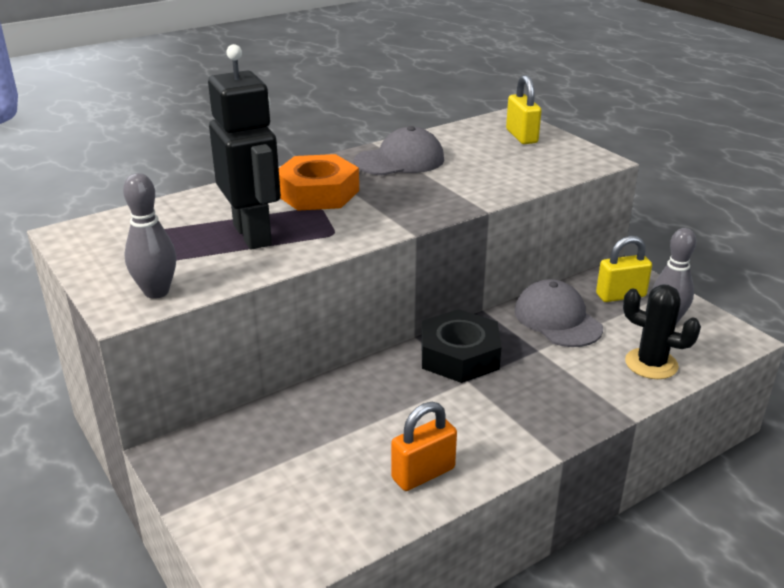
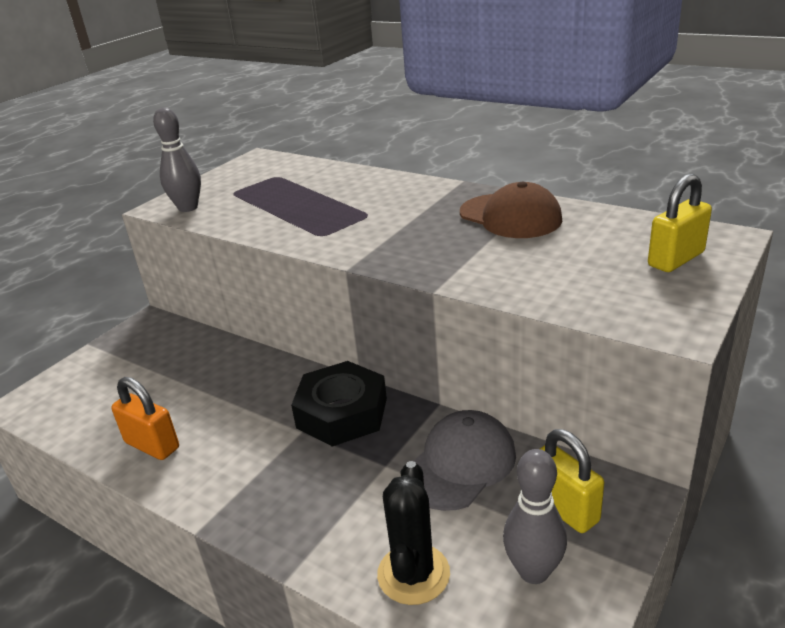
camera: 70 degrees right, 0 degrees up
black robot [208,44,281,249] -> none
orange nut [279,154,359,211] -> none
grey cap [354,126,444,175] -> brown cap [460,182,562,238]

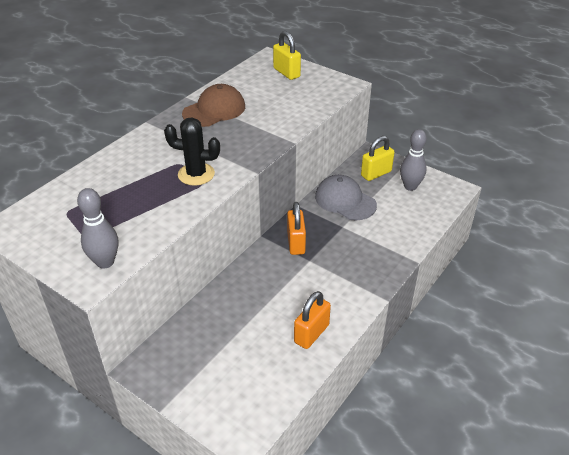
camera: 90 degrees left, 10 degrees up
black nut [291,361,387,447] -> orange padlock [287,202,306,255]
black cactus [377,461,450,605] -> black cactus moved to [164,118,220,186]

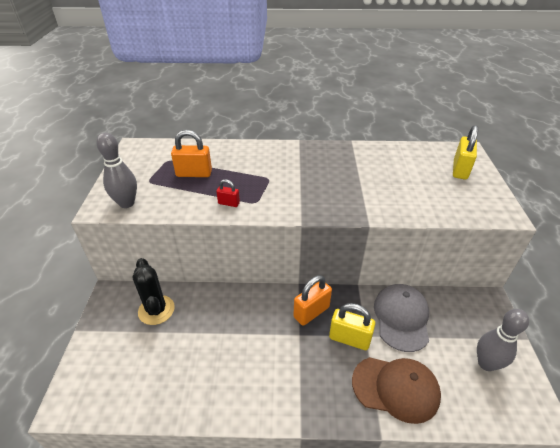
camera: 55 degrees right, 0 degrees up
black cactus [164,118,220,186] -> black cactus moved to [132,258,175,325]
brown cap [182,84,245,127] -> brown cap moved to [352,357,441,424]
orange padlock [294,291,331,349] -> orange padlock moved to [171,130,212,177]
yellow padlock [361,136,394,181] -> yellow padlock moved to [329,303,375,350]
none -> red padlock [216,179,240,207]

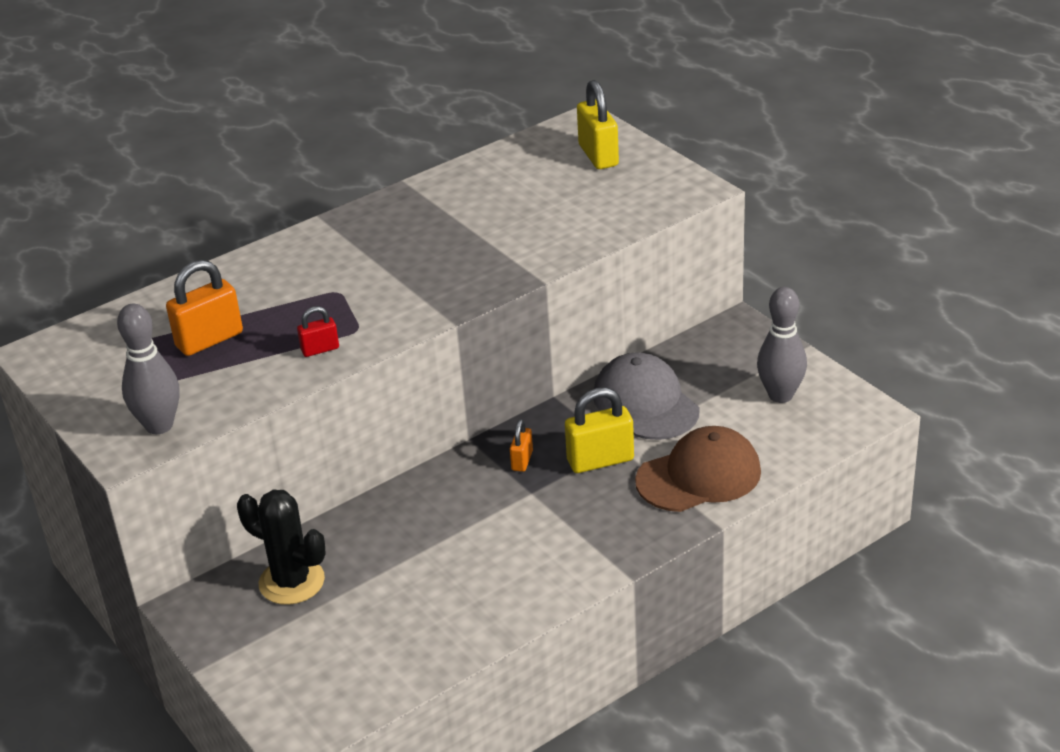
camera: 35 degrees left, 5 degrees down
orange padlock [293,275,332,326] -> orange padlock [510,419,533,472], size x0.55

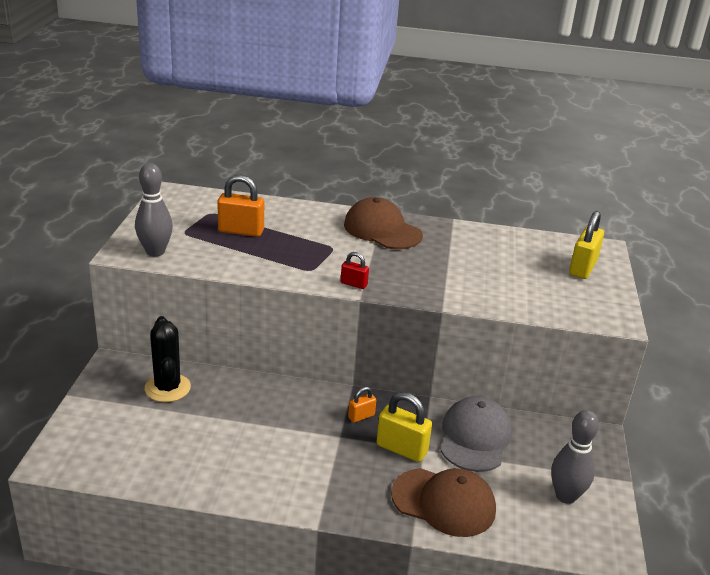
camera: 40 degrees right, 5 degrees down
red padlock [297,306,339,357] -> red padlock moved to [341,252,369,289]
none -> brown cap [344,197,423,249]

